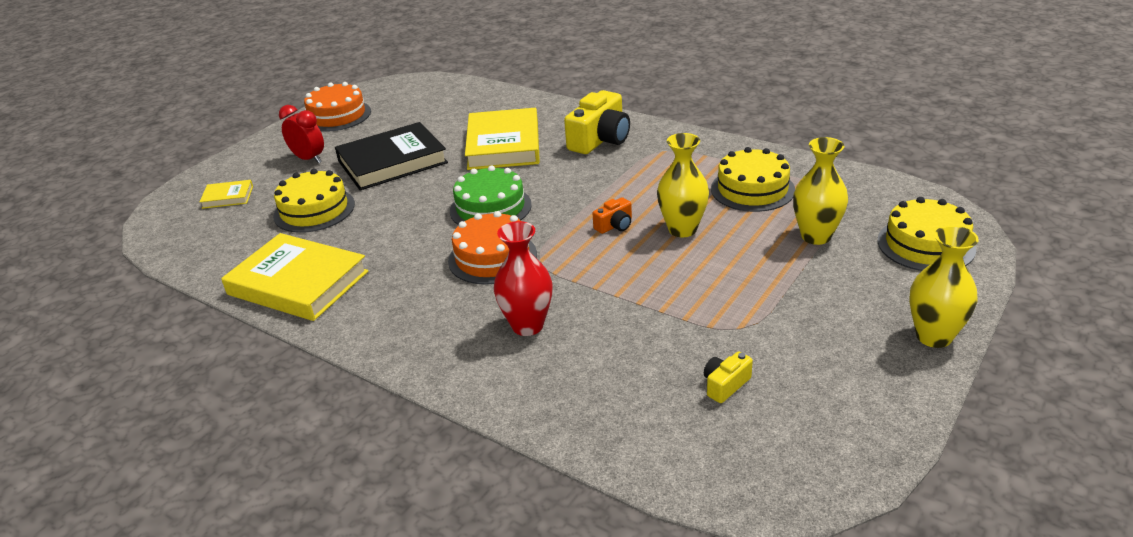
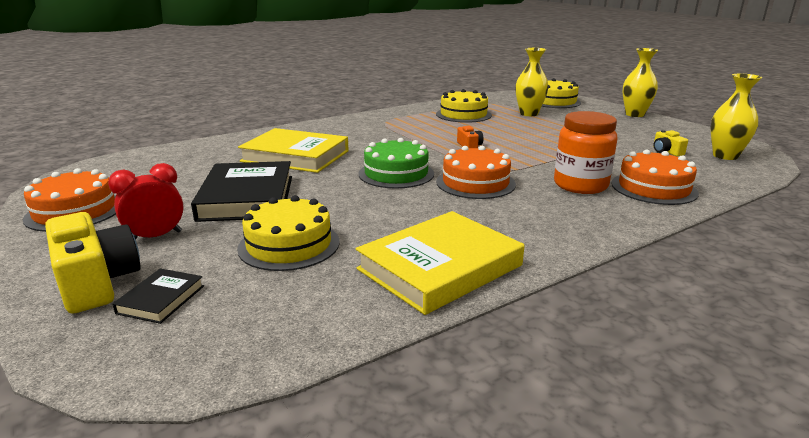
camera: 70 degrees left, 10 degrees down
yellow book [200,180,253,209] -> black book [112,268,204,324]
red vase [494,221,552,336] -> orange jar [554,111,617,194]
yellow camera [564,90,630,154] -> yellow camera moved to [45,212,141,314]
yellow vase [657,133,709,237] -> yellow vase moved to [711,74,762,160]
none -> orange cake [611,149,699,205]

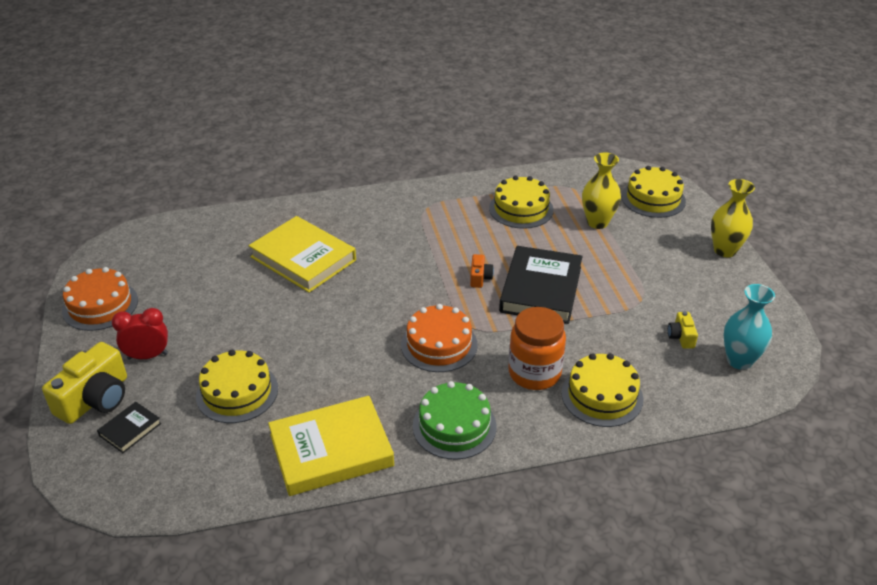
camera: 20 degrees right, 15 degrees up
yellow camera [45,212,141,314] -> yellow camera turned 45 degrees clockwise [42,342,127,424]
black book [191,161,292,222] -> black book moved to [499,246,583,324]
green cake [359,138,434,189] -> green cake moved to [413,381,497,460]
orange cake [611,149,699,205] -> yellow cake [561,353,643,427]
yellow vase [711,74,762,160] -> turquoise vase [724,284,775,370]

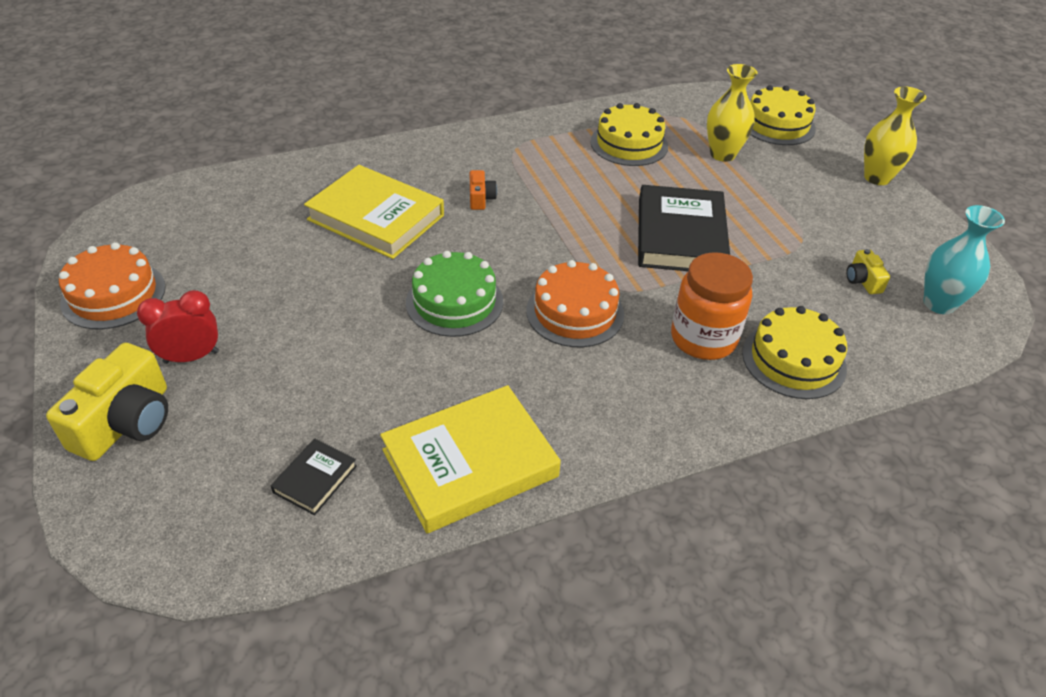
camera: 10 degrees left, 5 degrees up
black book [97,402,161,453] -> black book moved to [271,438,357,515]
yellow cake [196,350,278,423] -> none
green cake [413,381,497,460] -> green cake moved to [406,251,503,337]
orange camera [470,254,494,288] -> orange camera moved to [470,170,497,210]

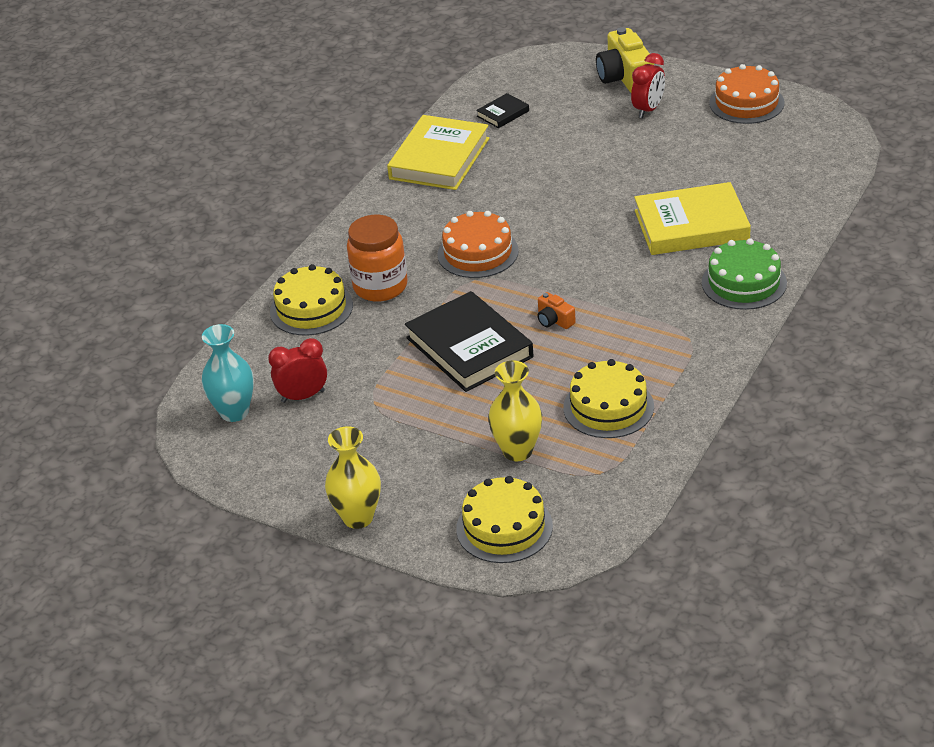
camera: 145 degrees right, 5 degrees down
black book [271,438,357,515] -> black book turned 60 degrees clockwise [476,93,529,128]
green cake [406,251,503,337] -> green cake moved to [702,238,787,310]
orange camera [470,170,497,210] -> orange camera moved to [537,292,576,329]
yellow camera [846,249,890,294] -> red clock [268,338,327,403]

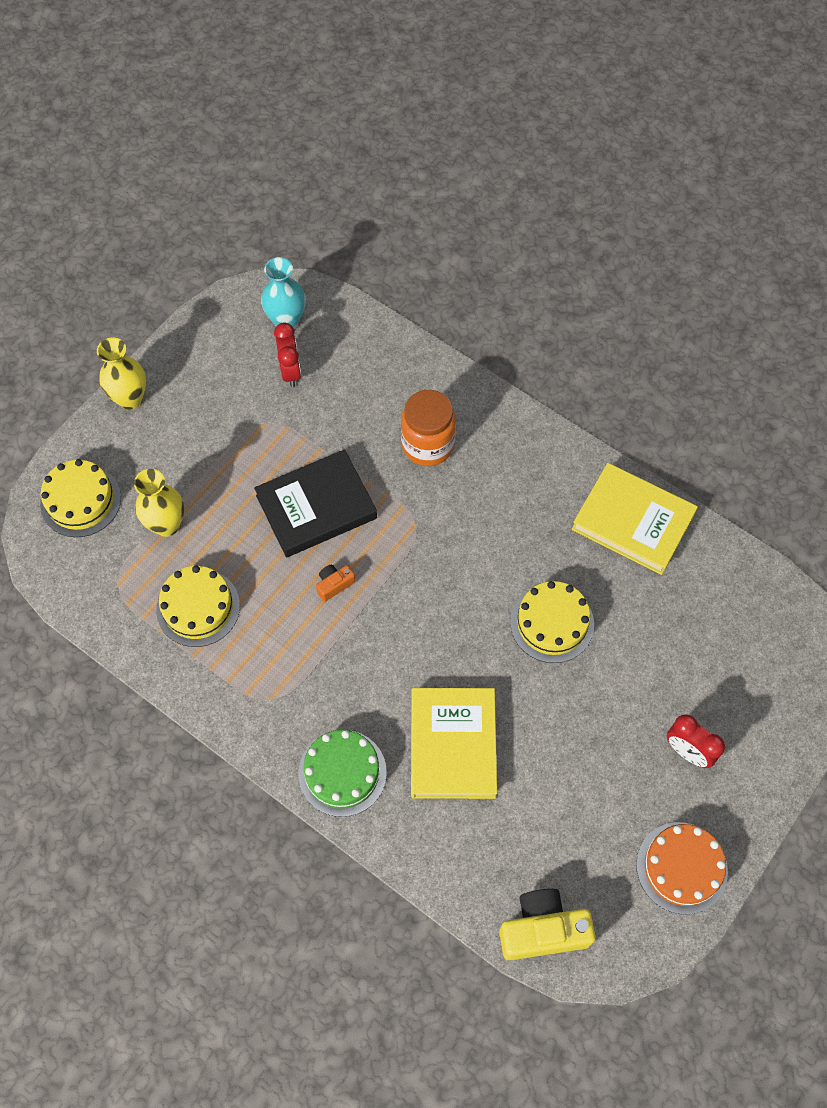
camera: 95 degrees right, 25 degrees up
yellow cake [270,264,353,336] -> yellow cake moved to [510,581,594,663]
orange cake [437,211,519,278] -> none
black book [476,93,529,128] -> none
yellow camera [596,27,654,93] -> yellow camera moved to [499,889,596,960]

